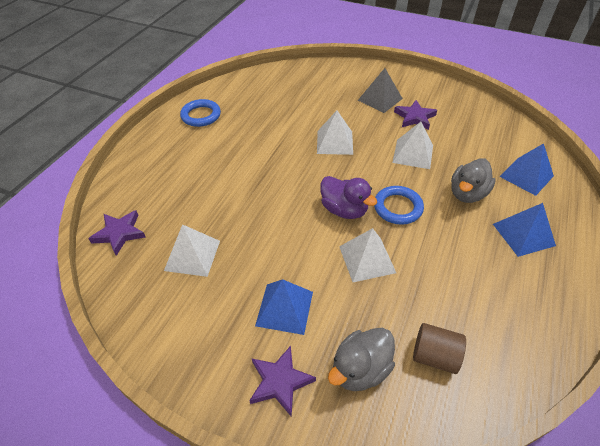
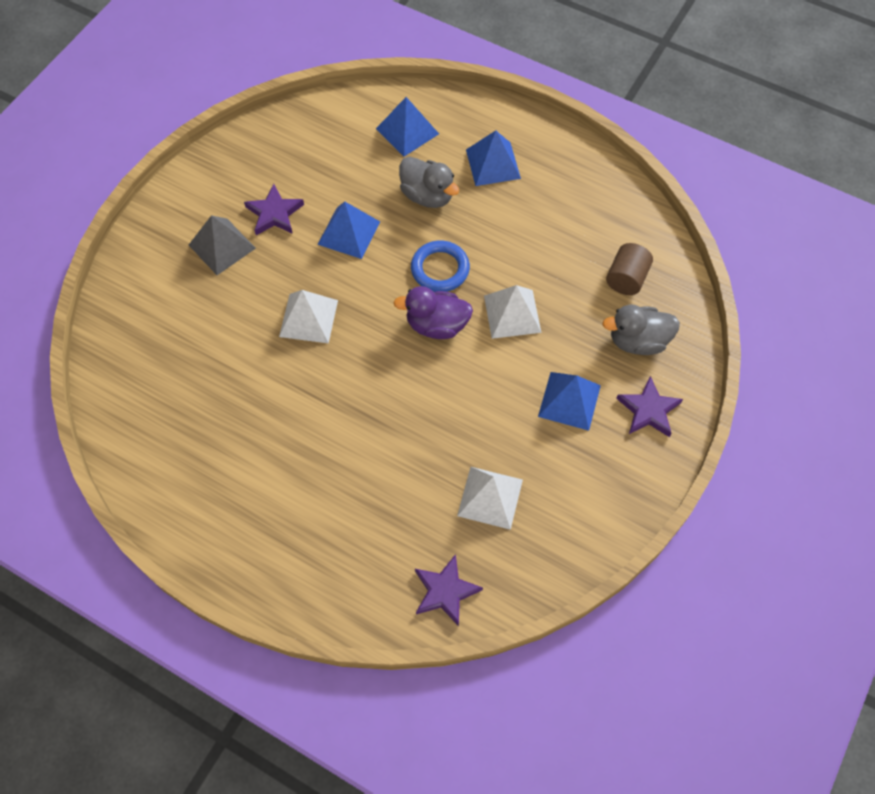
camera: 85 degrees left, 15 degrees up
blue ring [180,99,221,127] -> none
purple duck [321,176,377,219] -> purple duck turned 135 degrees counterclockwise [393,286,473,339]
grey duck [328,328,395,391] -> grey duck turned 120 degrees clockwise [602,305,680,355]
white pyramid [392,122,433,169] -> blue pyramid [317,201,380,259]

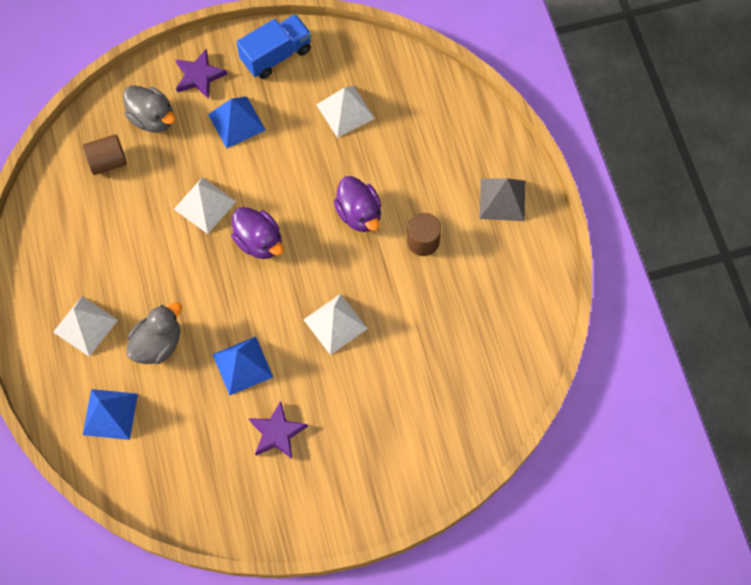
camera: 135 degrees left, 5 degrees up
grey pyramid [189,215,256,275] -> grey pyramid moved to [480,178,525,221]
grey duck [399,157,459,208] -> grey duck turned 45 degrees clockwise [126,302,182,364]
blue ring [411,241,470,292] -> none
purple star [415,554,483,626] -> none
blue pyramid [466,130,521,186] -> white pyramid [53,296,118,357]
none -> blue truck [236,14,311,79]
none -> purple duck [334,176,381,232]
none -> brown cylinder [407,213,441,256]

